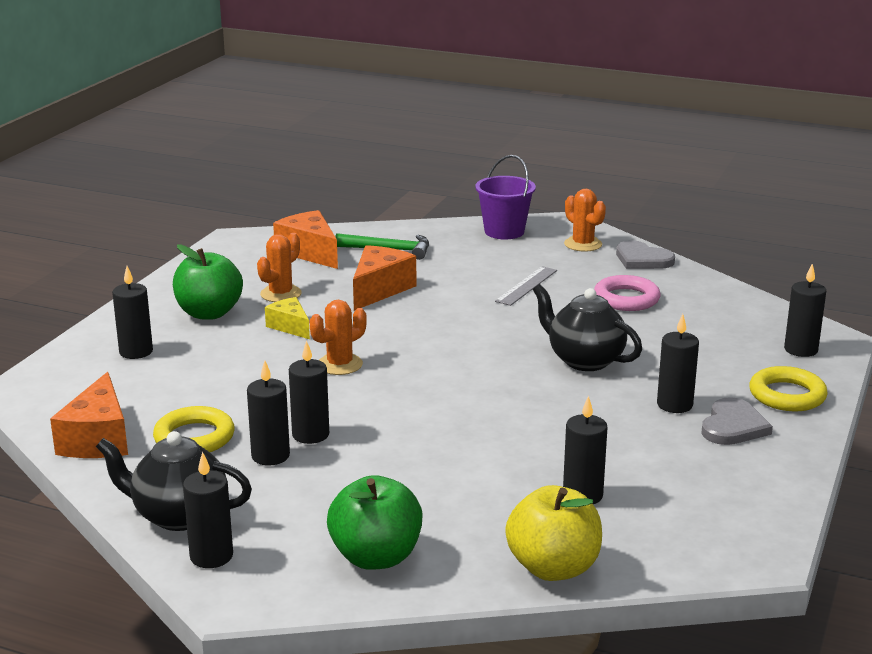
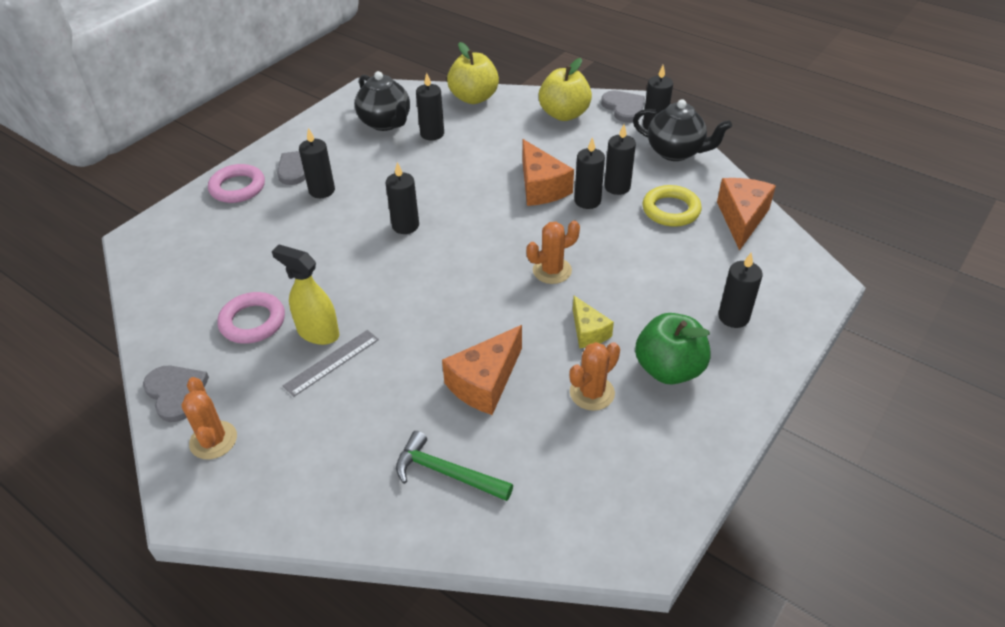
camera: 165 degrees left, 20 degrees up
orange cheese [273,210,338,269] -> orange cheese moved to [523,139,574,206]
green apple [327,475,423,570] -> yellow apple [539,58,592,121]
purple bucket [475,155,536,239] -> none
black teapot [533,284,642,371] -> black teapot moved to [355,71,410,131]
yellow ring [749,366,828,411] -> pink ring [208,164,265,203]
black candle [784,264,826,357] -> black candle moved to [386,162,419,234]
none -> yellow spray bottle [272,245,339,345]
none -> grey heart [601,91,645,123]

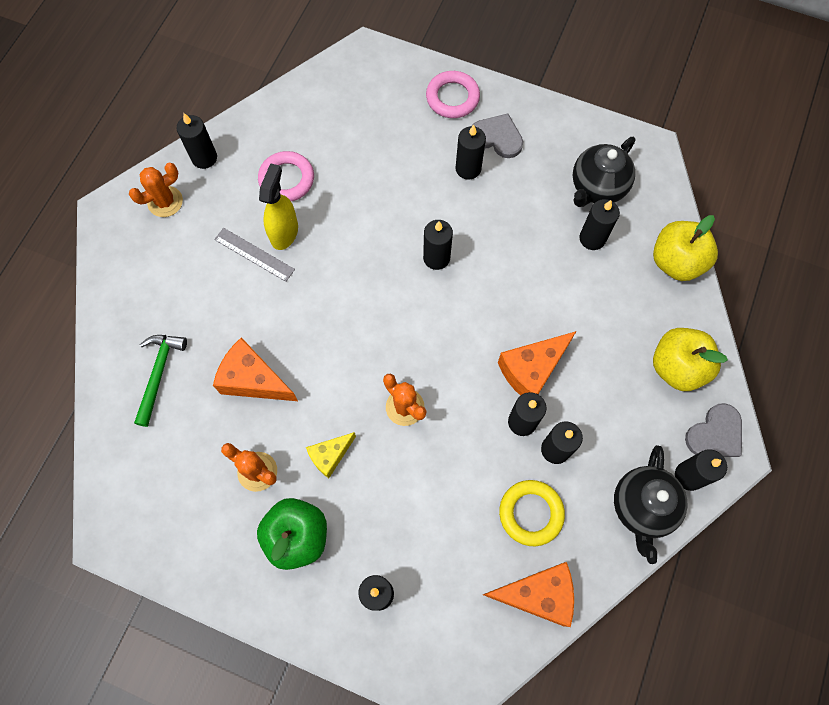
camera: 75 degrees right, 25 degrees up
grey heart [143,366,209,422] -> black candle [176,113,217,169]

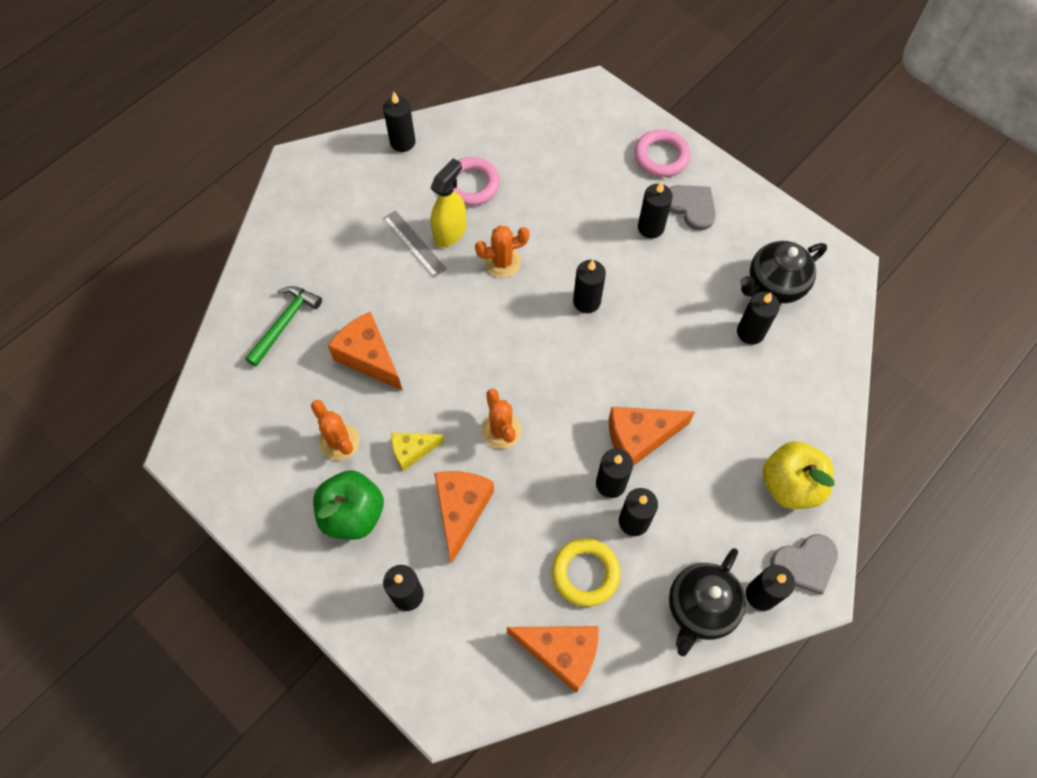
camera: 20 degrees right, 5 degrees down
orange cactus [129,163,183,217] -> orange cactus moved to [475,226,530,278]
yellow apple [653,215,718,281] -> none
none -> orange cheese [434,471,494,564]

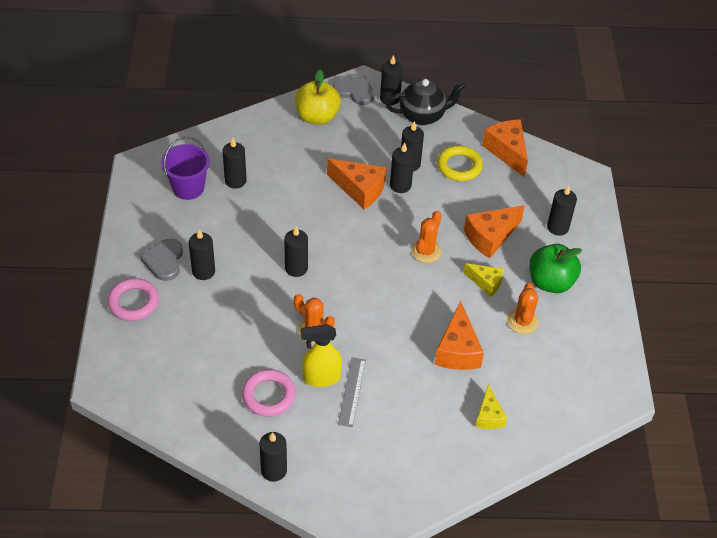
camera: 135 degrees left, 15 degrees down
green hammer [245,286,322,367] -> yellow cheese [476,384,507,429]
black teapot [740,241,827,303] -> purple bucket [161,136,210,200]

